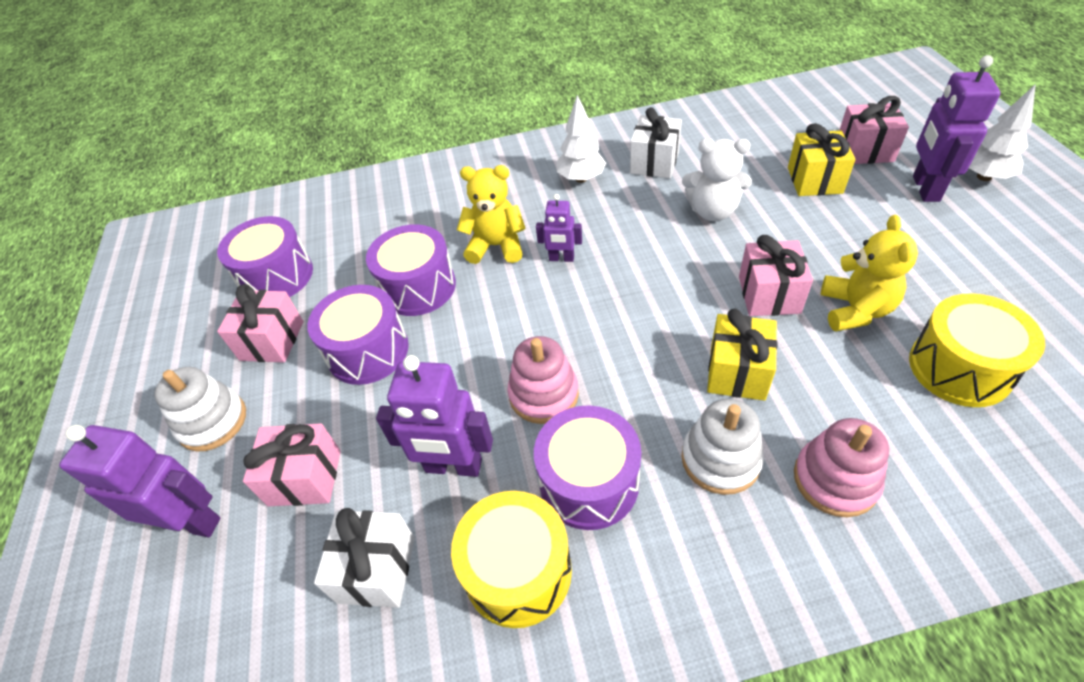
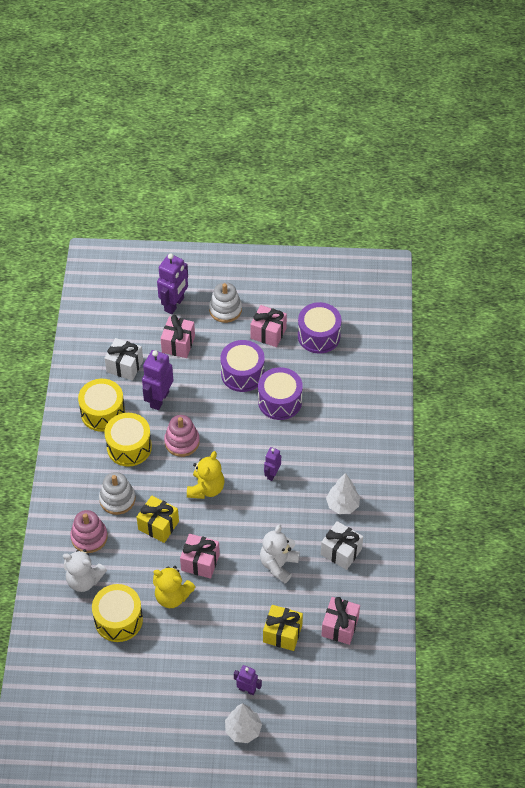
camera: 100 degrees right, 5 degrees up
yellow teddy bear [457,165,526,264] -> yellow teddy bear moved to [187,451,225,499]
purple drum [534,406,641,530] -> yellow drum [104,413,152,467]
pink gift [840,96,909,164] -> pink gift moved to [321,597,360,645]
purple robot [913,55,1000,202] -> purple robot [234,665,262,695], size x0.57
none -> white teddy bear [63,549,107,592]

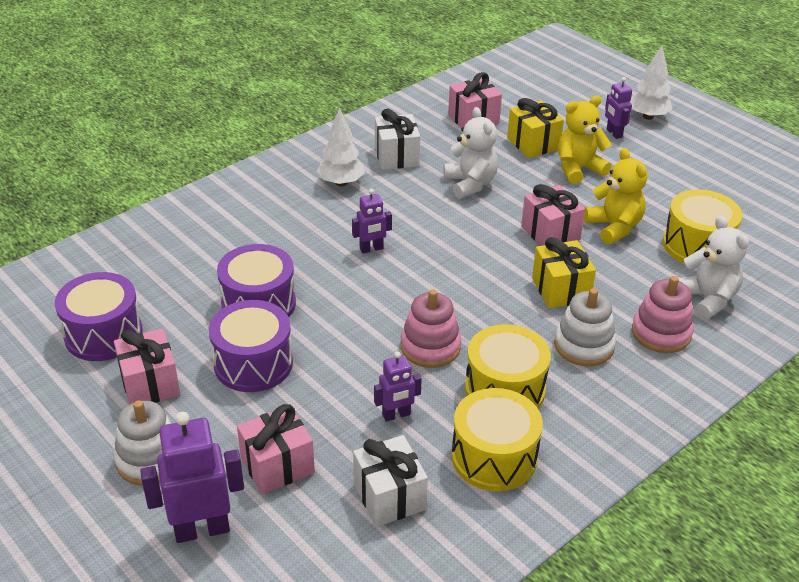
camera: 135 degrees left, 15 degrees down
purple robot [142,350,173,410] -> purple robot [374,352,422,422], size x0.57
yellow teddy bear [187,451,225,499] -> yellow teddy bear moved to [558,95,612,184]
white teddy bear [260,524,300,583] -> white teddy bear turned 90 degrees counterclockwise [443,107,498,199]

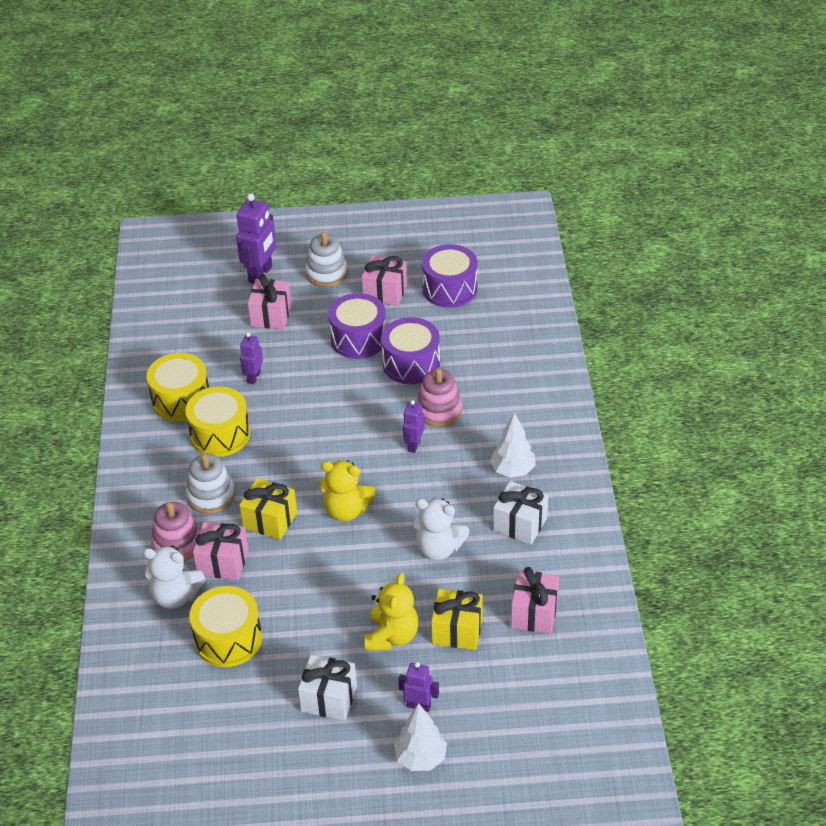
camera: 130 degrees right, 5 degrees up
white gift [353,435,428,527] -> white gift moved to [298,655,357,721]
pink stacking toy [401,289,461,368] -> pink stacking toy moved to [416,368,462,427]
pink gift [521,184,585,246] -> pink gift moved to [193,522,248,580]
yellow teddy bear [584,148,648,244] -> yellow teddy bear moved to [319,460,375,521]

